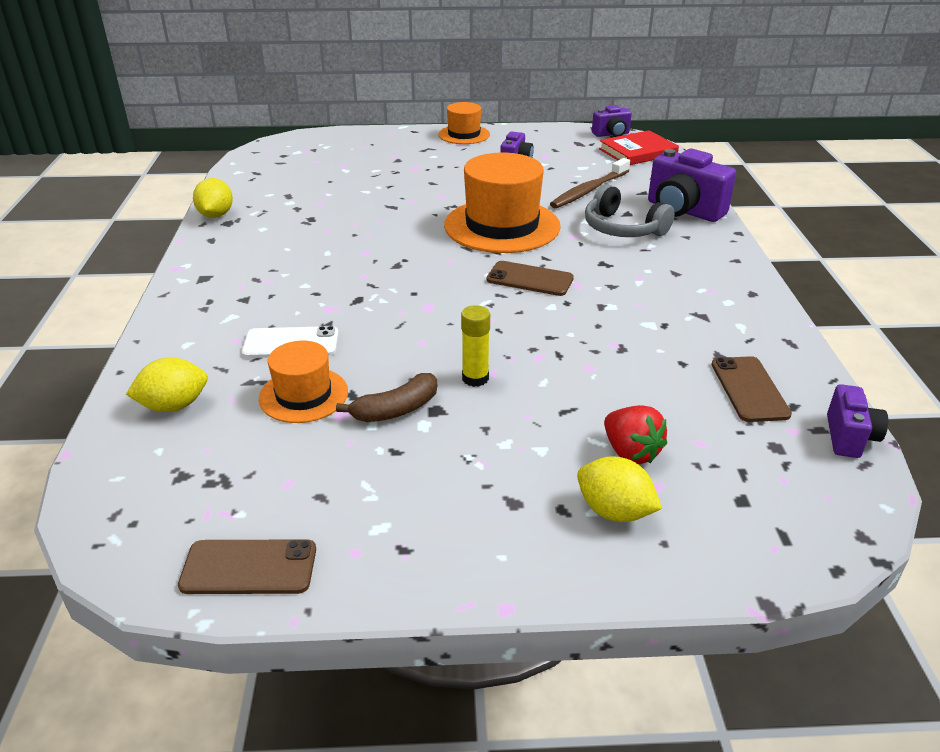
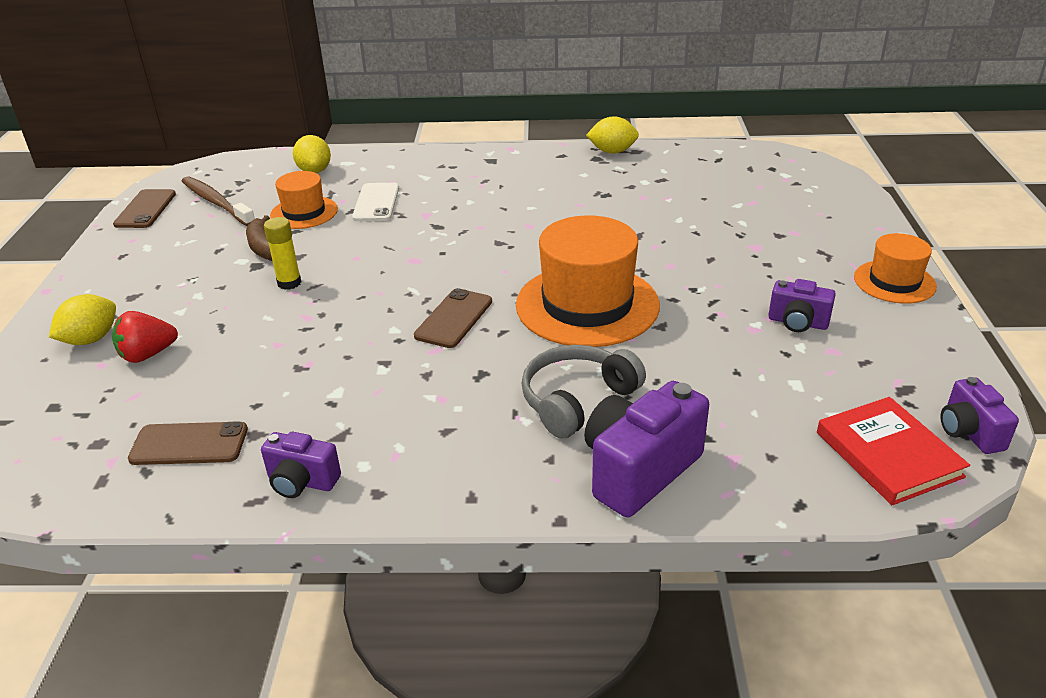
camera: 95 degrees right, 0 degrees up
brown toothbrush [550,158,630,208] -> brown toothbrush moved to [182,176,255,226]
purple camera [827,384,888,458] -> purple camera moved to [261,432,341,498]

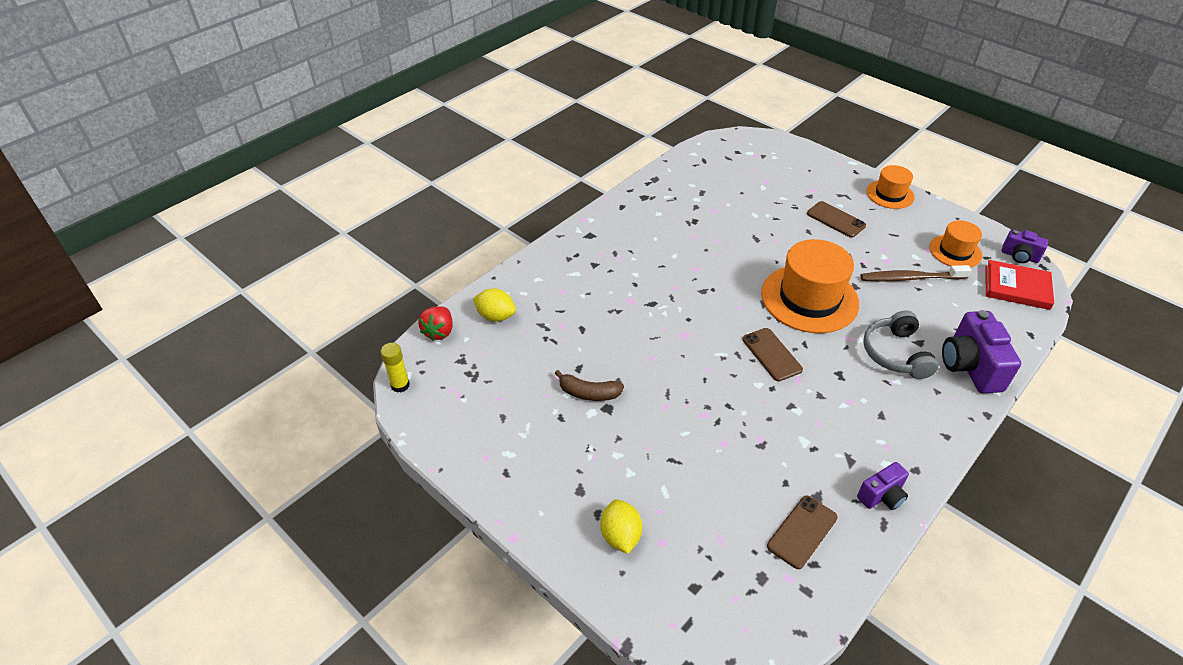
camera: 50 degrees left, 10 degrees up
red strawberry [112,311,178,363] -> red strawberry moved to [418,306,453,341]
brown phone [113,189,176,228] -> brown phone moved to [807,201,866,238]
brown toothbrush [182,176,255,226] -> brown toothbrush moved to [860,265,971,281]
yellow glue stick [264,217,301,290] -> yellow glue stick moved to [380,343,410,393]
orange hat [270,171,338,229] -> orange hat moved to [929,220,982,268]
white phone [352,183,399,221] -> none
yellow lemon [586,116,639,154] -> none
purple camera [768,279,836,332] -> none

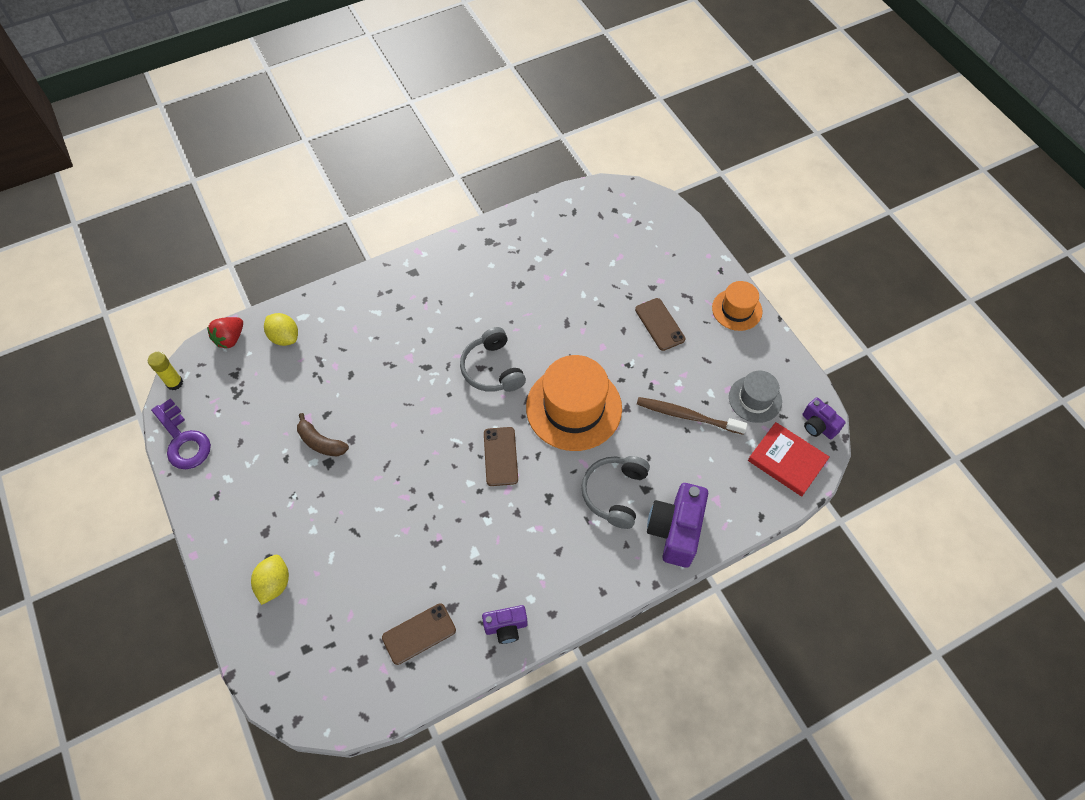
camera: 20 degrees right, 15 degrees up
orange hat [929,220,982,268] -> grey hat [729,371,782,423]
none -> purple key [151,398,211,469]
none -> grey headphones [460,327,526,392]

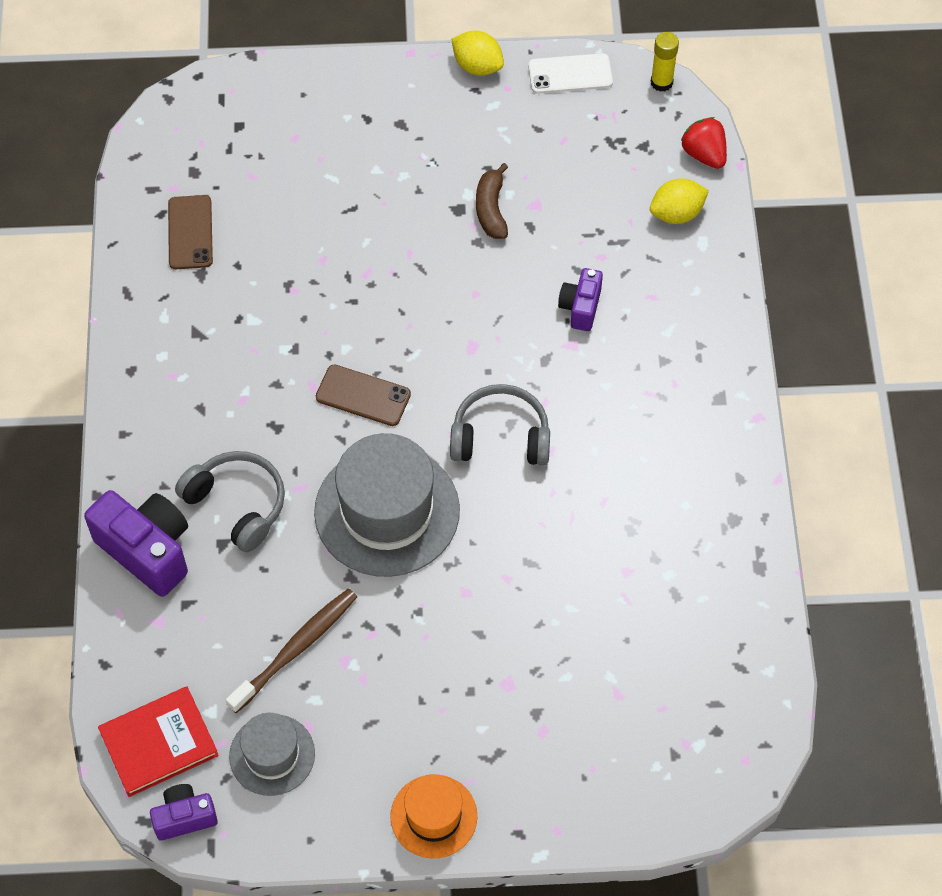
camera: 115 degrees right, 0 degrees up
purple key [151,398,211,469] -> white phone [528,53,613,94]
yellow lemon [251,555,289,605] -> yellow lemon moved to [452,31,504,76]
brown banana [297,413,349,456] -> brown banana turned 60 degrees counterclockwise [476,163,508,239]
purple camera [482,605,528,644] -> purple camera moved to [558,268,603,331]
orange hat [526,355,622,451] -> grey hat [314,433,460,577]
brown phone [635,298,685,351] -> none

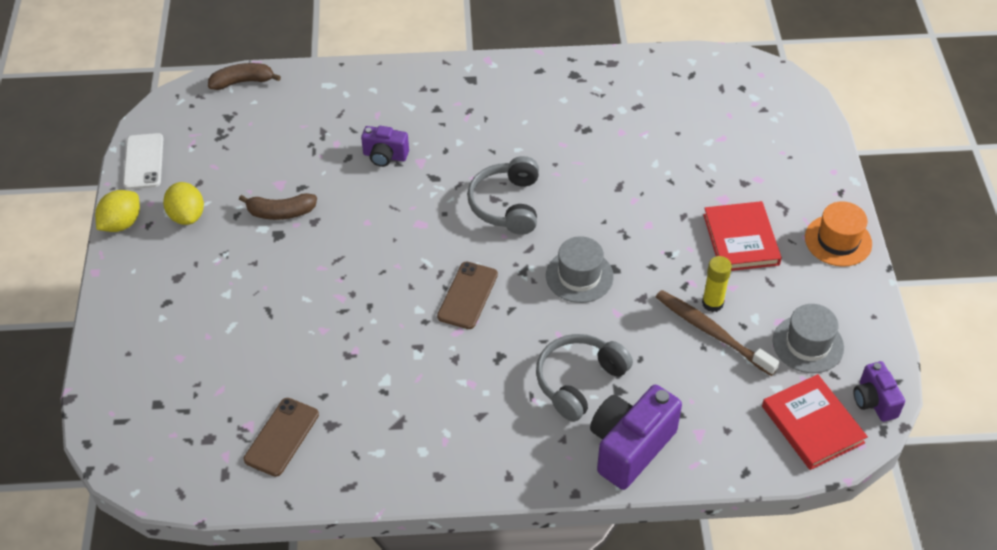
camera: 90 degrees left, 10 degrees down
brown phone [168,195,213,269] -> brown phone turned 60 degrees counterclockwise [244,398,319,477]
grey hat [314,433,460,577] -> grey hat [546,236,614,303], size x0.56
yellow lemon [650,178,709,224] -> yellow lemon moved to [163,182,204,225]
yellow glue stick [651,32,679,92] -> yellow glue stick moved to [702,256,732,312]
red strawberry [681,117,727,169] -> brown banana [208,63,281,90]
none -> red book [703,201,782,271]

